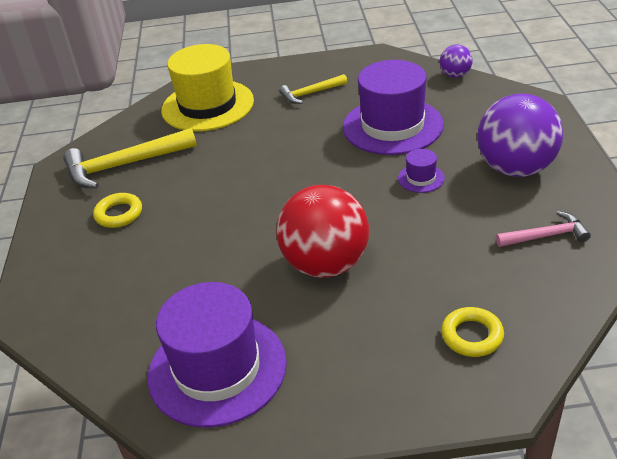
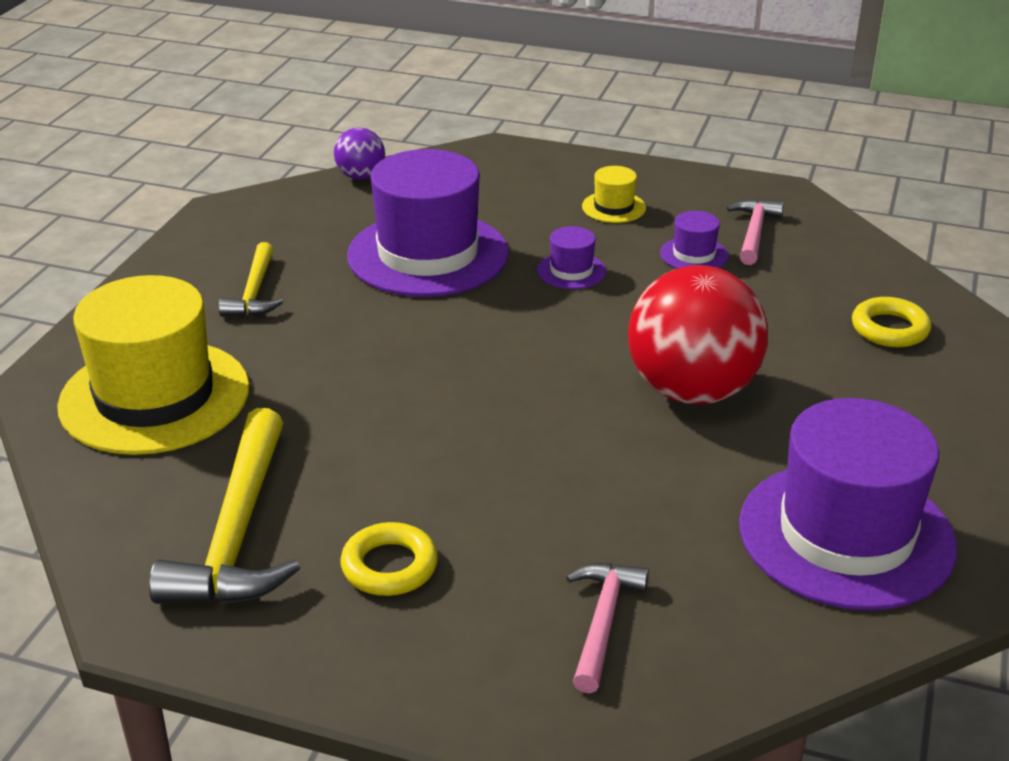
camera: 70 degrees left, 5 degrees down
purple ball [477,93,563,177] -> yellow hat [582,166,646,223]
none -> pink hammer [566,563,649,693]
none -> purple hat [660,211,728,269]

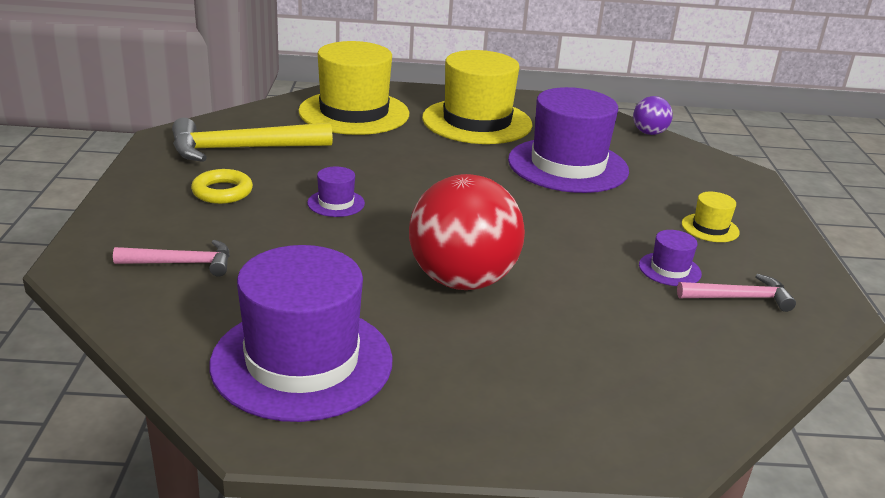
camera: 70 degrees right, 5 degrees down
yellow hammer [219,242,283,317] -> yellow hat [422,50,532,144]
purple hat [537,226,606,289] -> purple hat moved to [307,166,365,217]
yellow ring [852,297,931,347] -> none

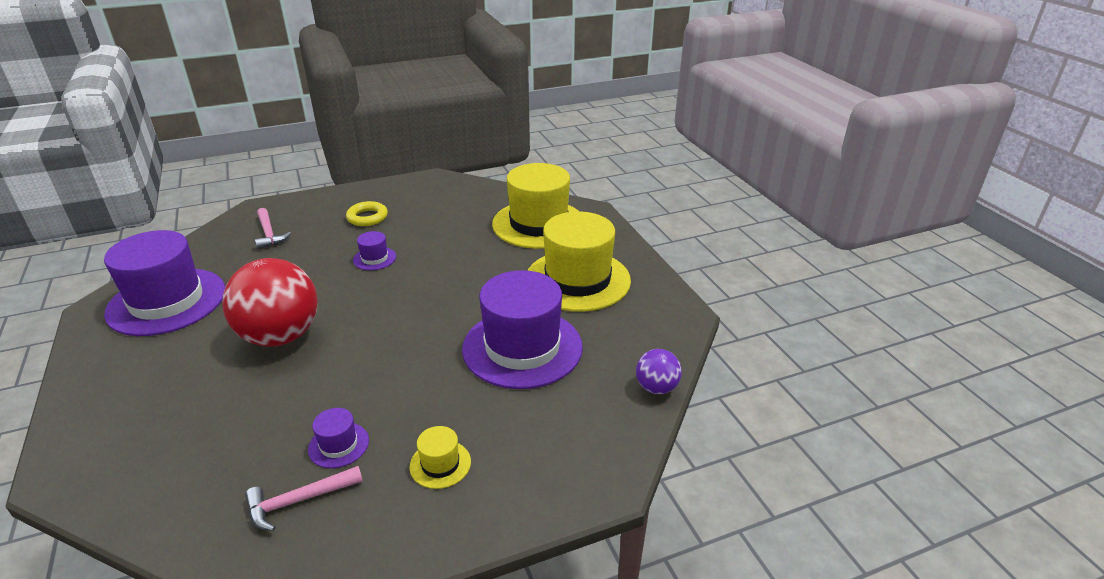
camera: 70 degrees right, 5 degrees up
yellow hammer [172,118,333,162] -> none
pink hammer [677,274,796,312] -> pink hammer turned 90 degrees clockwise [245,466,363,531]

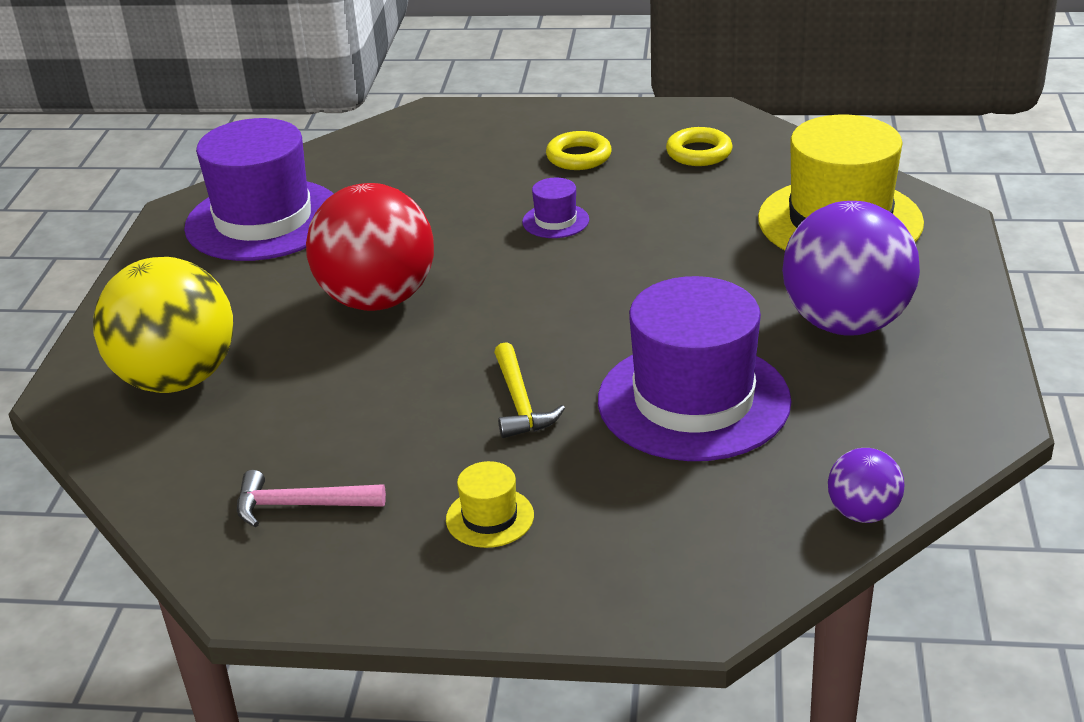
camera: 30 degrees right, 0 degrees up
pink hammer [255,208,291,249] -> none
purple hat [308,408,369,468] -> none
yellow hat [528,211,631,312] -> purple ball [782,201,920,336]
none -> yellow ball [93,257,233,393]
none -> yellow hammer [494,342,565,438]
none -> yellow ring [666,127,733,166]

